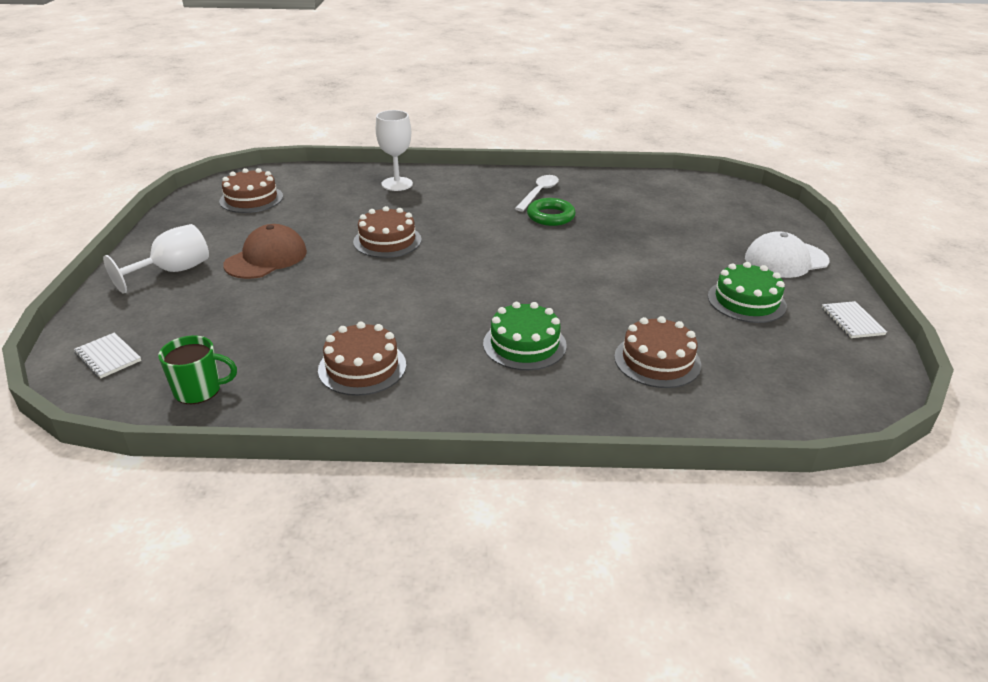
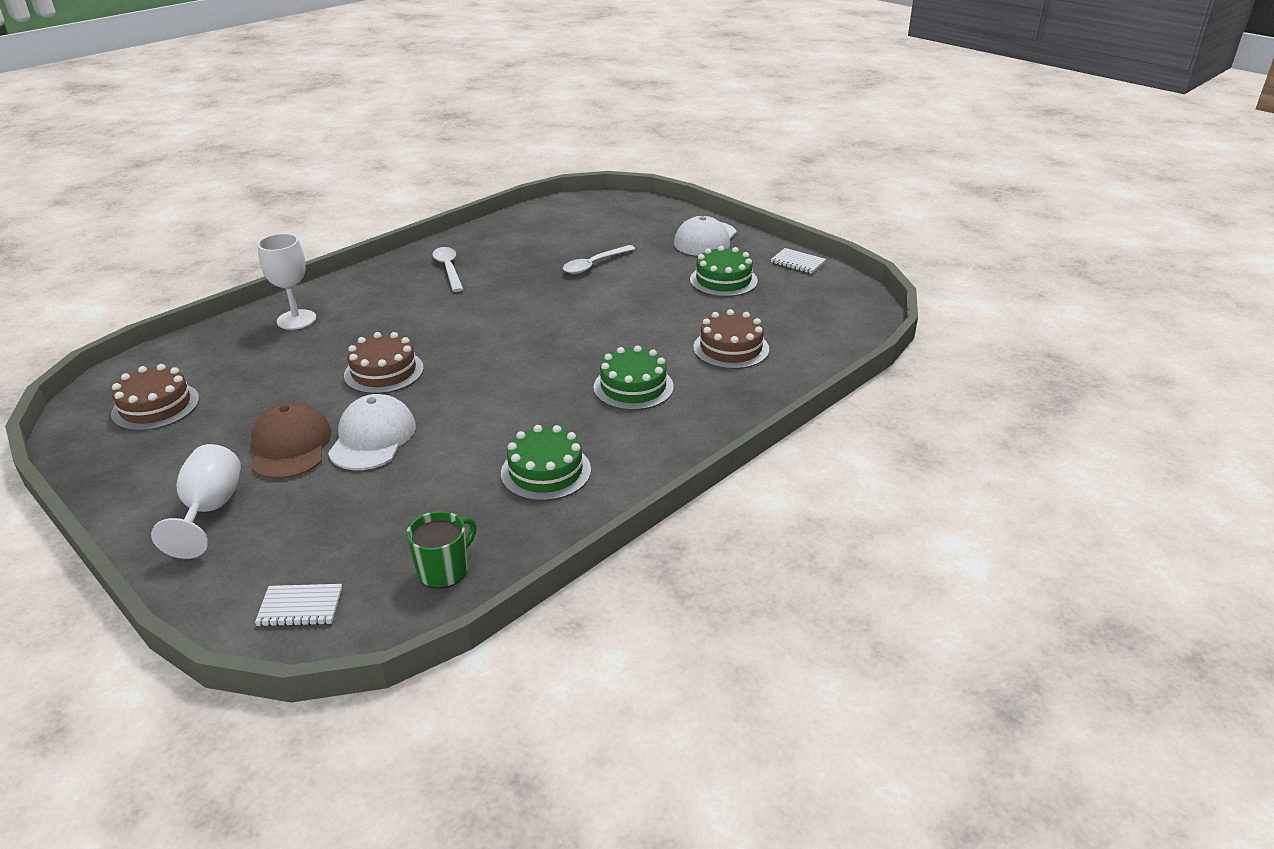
camera: 45 degrees left, 0 degrees up
brown cake [318,322,406,396] -> green cake [501,425,591,501]
green ring [527,198,576,226] -> none
none -> white cap [328,394,416,470]
none -> white spoon [563,245,635,274]

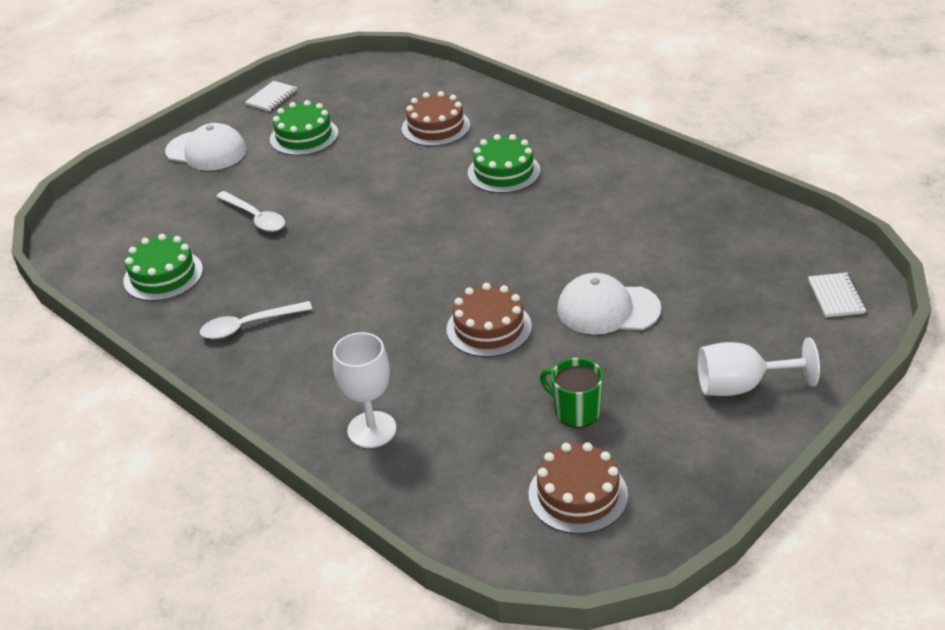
camera: 90 degrees left, 5 degrees up
brown cap [251,402,332,479] -> none
green mug [406,511,477,589] -> green mug moved to [540,358,603,428]
green cake [501,425,591,501] -> green cake moved to [123,234,203,301]

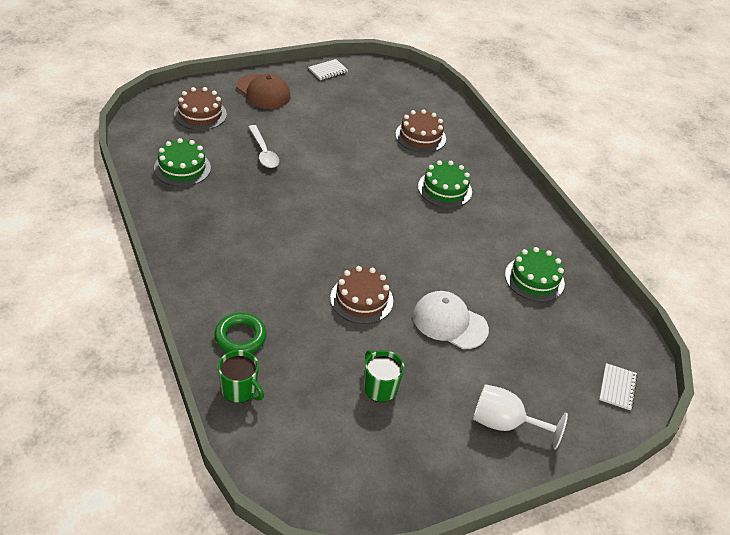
camera: 15 degrees right, 5 degrees up
white cap [165,123,247,171] -> brown cap [236,74,291,109]
white spoon [200,301,312,339] -> none
green cake [270,100,339,156] -> green cake moved to [505,247,565,302]
white goblet [333,332,396,448] -> green ring [215,313,267,353]
brown cake [529,442,628,534] -> brown cake moved to [174,87,227,130]
none -> green mug [218,350,264,403]

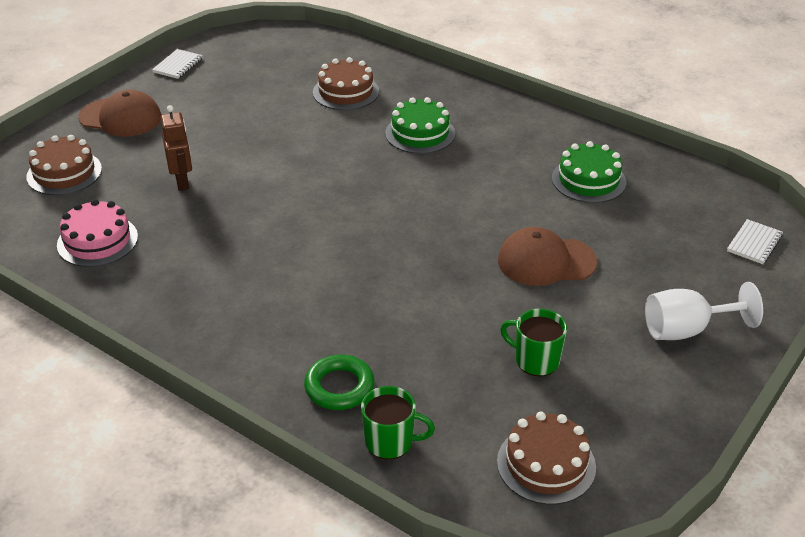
camera: 25 degrees left, 5 degrees down
green cake [154,138,211,187] -> pink cake [57,199,138,267]
white spoon [249,125,279,168] -> brown robot [161,105,192,191]
brown cake [330,266,393,324] -> brown cake moved to [497,412,596,505]
white cap [413,291,489,349] -> brown cap [498,227,597,286]
white notebook [599,363,637,410] -> white notebook turned 45 degrees clockwise [727,219,783,264]

